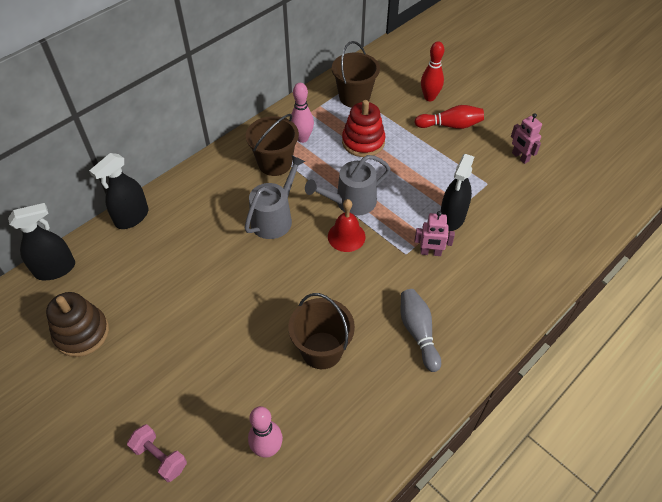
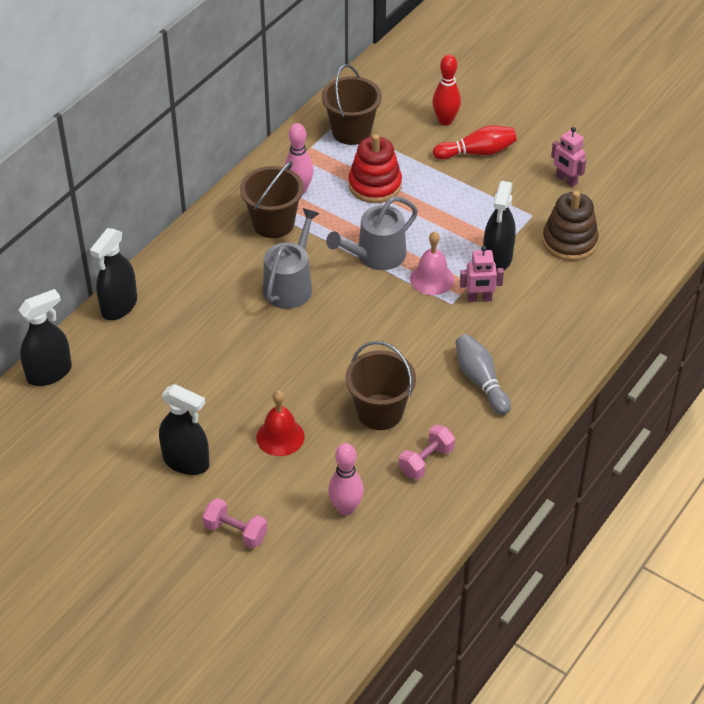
camera: 10 degrees left, 5 degrees down
brown stacking toy [46,292,109,357] -> brown stacking toy moved to [542,191,599,261]
red bell [328,199,366,252] -> red bell moved to [256,390,305,456]
none -> black spray bottle [159,384,209,475]
none -> pink dumbbell [399,425,455,480]
none -> pink bell [410,231,454,295]

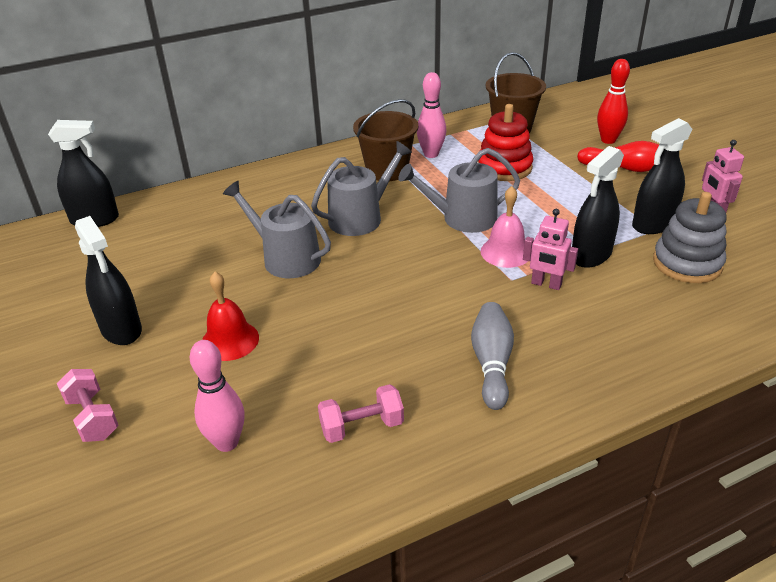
camera: 30 degrees right, 10 degrees down
black spray bottle [90,228,137,320] -> black spray bottle moved to [632,118,692,234]
brown bucket [345,341,416,430] -> none
brown stacking toy [542,191,599,261] -> grey stacking toy [653,192,726,283]
none -> grey watering can [223,181,331,278]

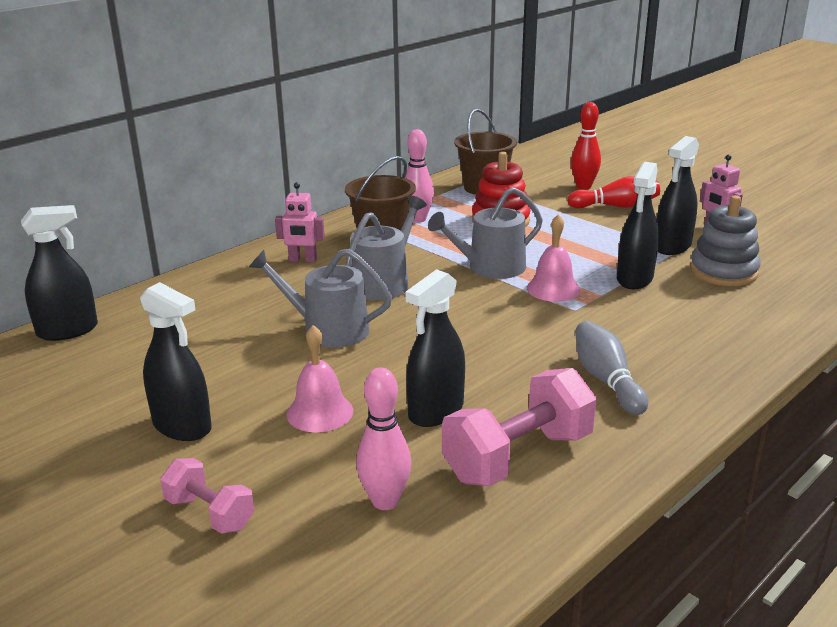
camera: 20 degrees left, 10 degrees down
red bell [202,272,259,361] -> pink bell [287,325,353,432]
pink dumbbell [318,384,404,443] -> pink dumbbell [442,368,597,486], size x1.74
pink robot [523,209,578,290] -> pink robot moved to [275,182,325,263]
none -> black spray bottle [405,269,465,427]

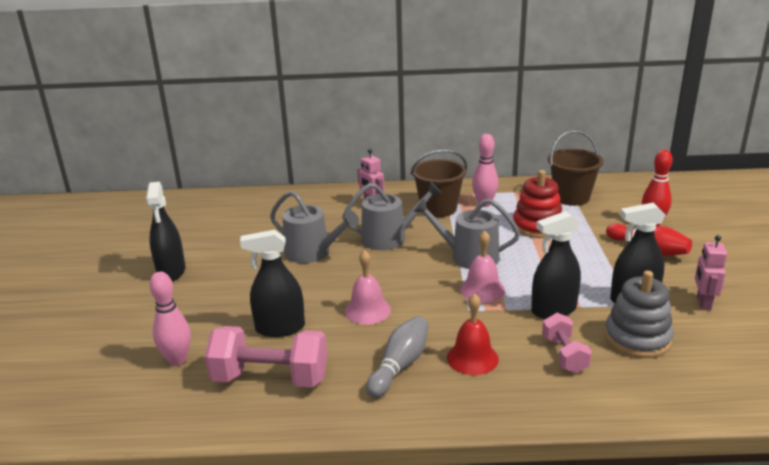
camera: 45 degrees right, 0 degrees up
black spray bottle [21,205,98,341] -> none
pink dumbbell [160,458,254,534] -> pink dumbbell moved to [542,313,592,373]
grey watering can [249,249,392,348] -> grey watering can turned 150 degrees clockwise [270,191,359,263]
pink bell [287,325,353,432] -> pink bell moved to [345,250,391,325]
none -> red bell [447,293,499,375]

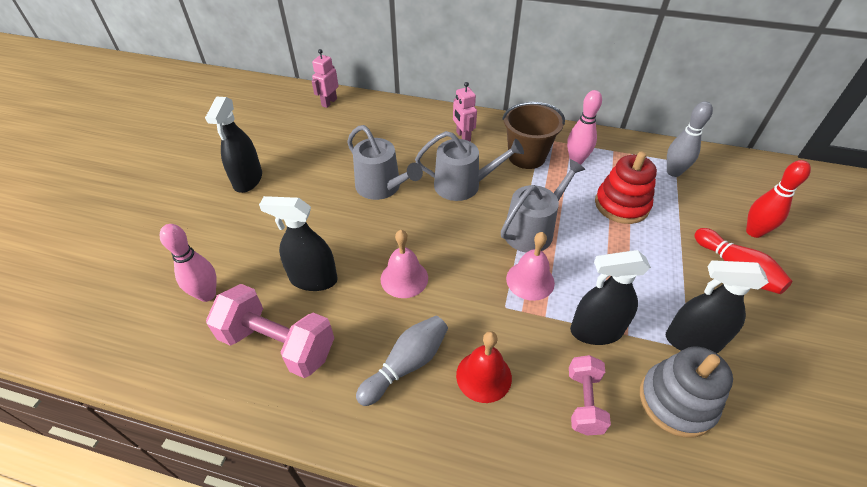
camera: 15 degrees right, 20 degrees up
grey watering can [414,199,520,269] -> grey watering can turned 105 degrees clockwise [501,159,586,252]
brown bucket [548,130,604,206] -> grey bowling pin [667,101,713,177]
pink robot [695,235,727,311] -> pink robot moved to [312,49,339,108]

